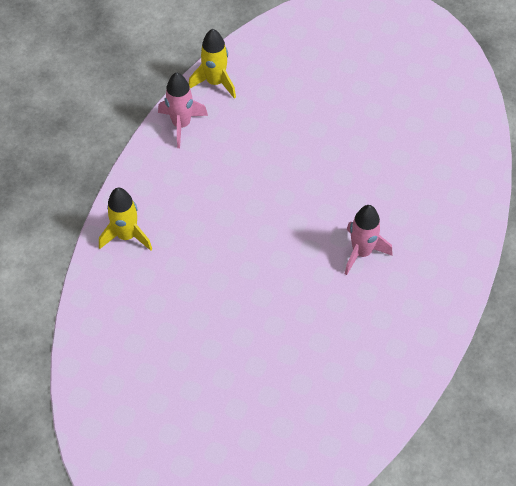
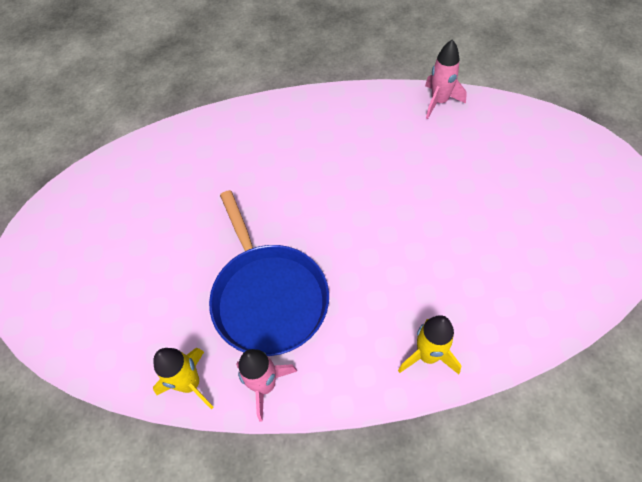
camera: 115 degrees left, 0 degrees up
pink rocket [345,205,392,275] -> pink rocket moved to [425,40,467,119]
none -> blue pan [209,190,329,356]

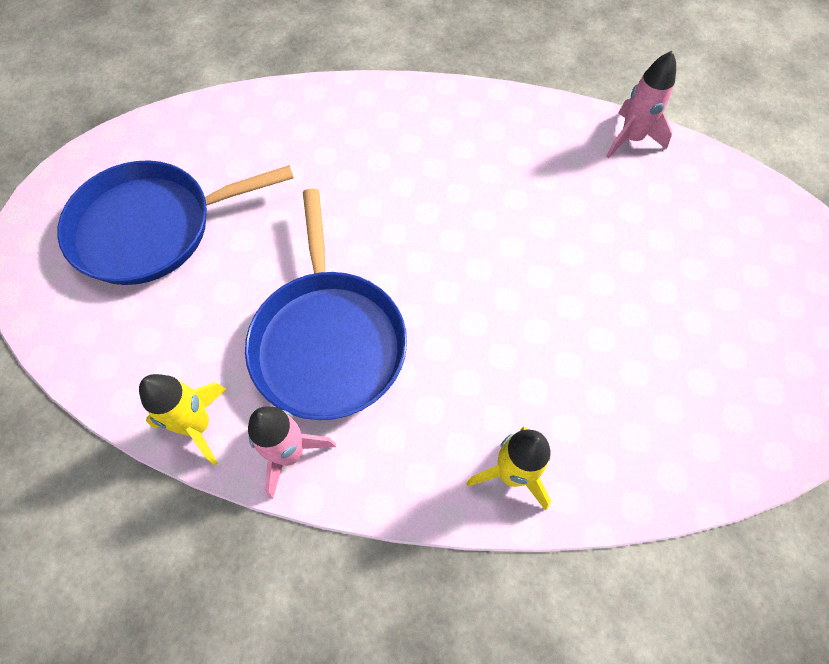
camera: 10 degrees right, 5 degrees up
none -> blue pan [57,160,294,285]

